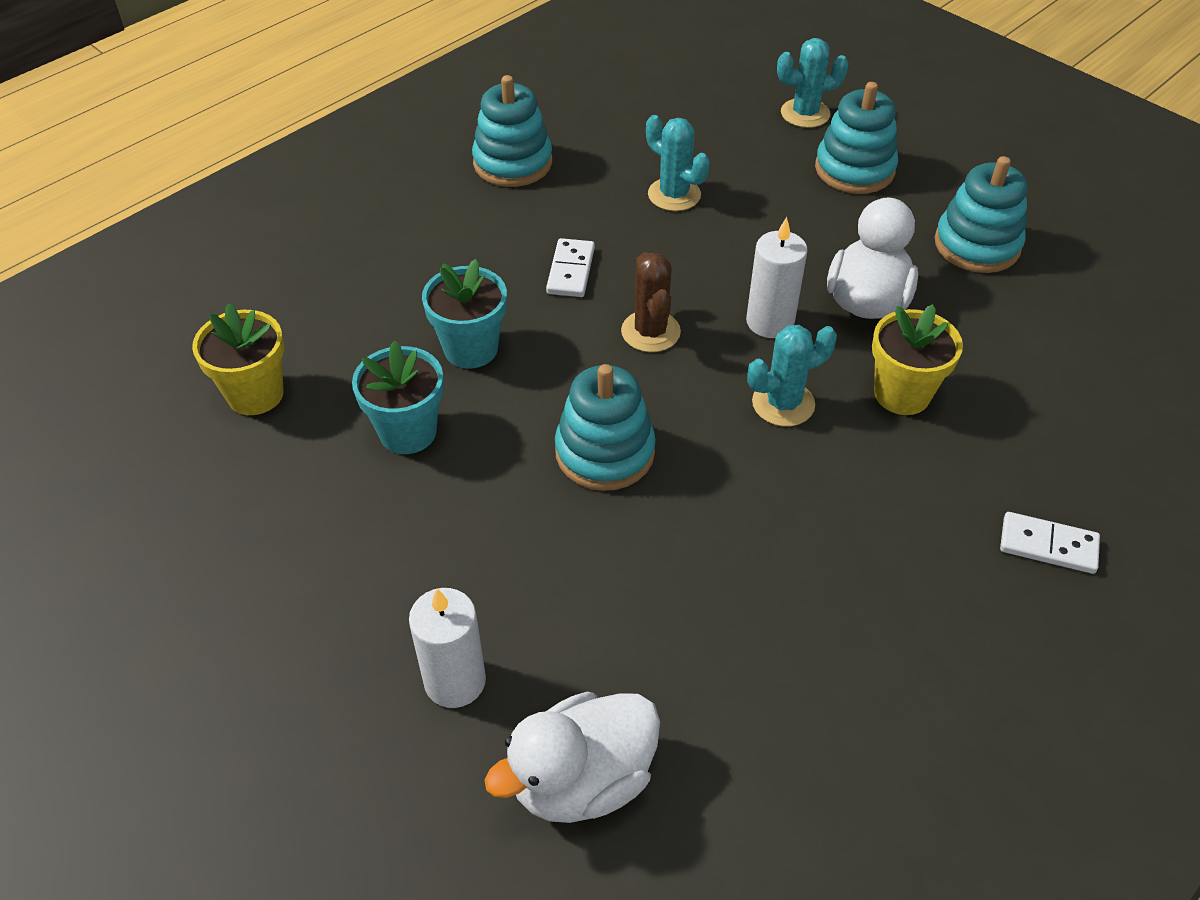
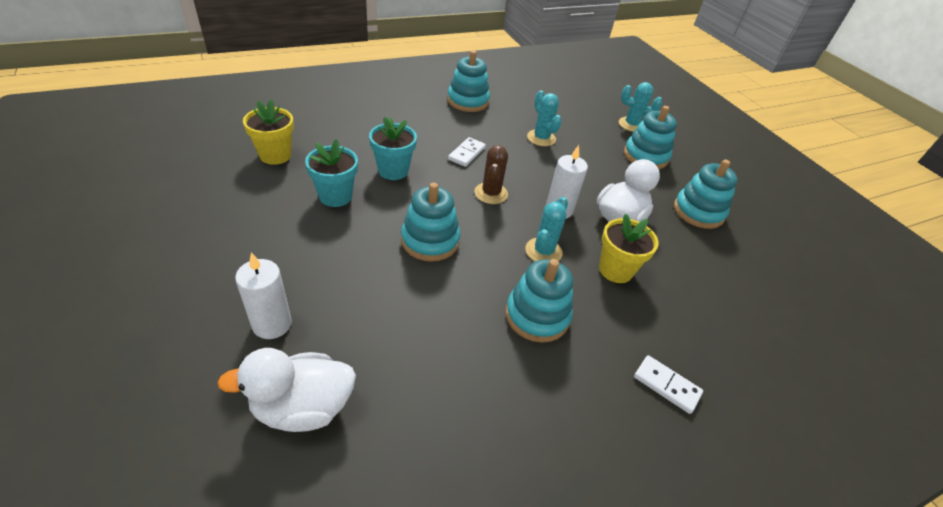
camera: 15 degrees right, 5 degrees down
turquoise cactus [747,325,837,426] -> turquoise cactus turned 60 degrees counterclockwise [525,197,568,261]
none -> turquoise stacking toy [506,259,573,343]

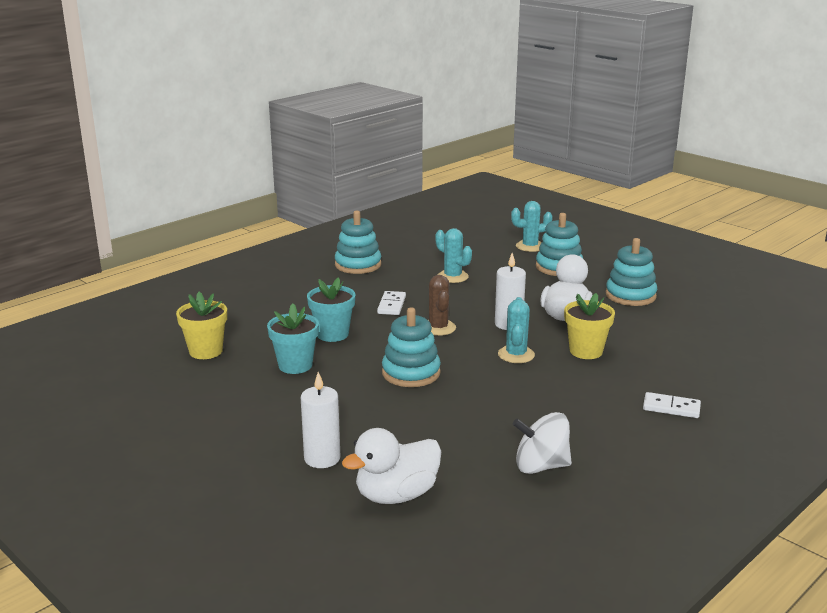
camera: 15 degrees left, 20 degrees down
turquoise stacking toy [506,259,573,343] -> none
none -> white spinning top [513,412,572,474]

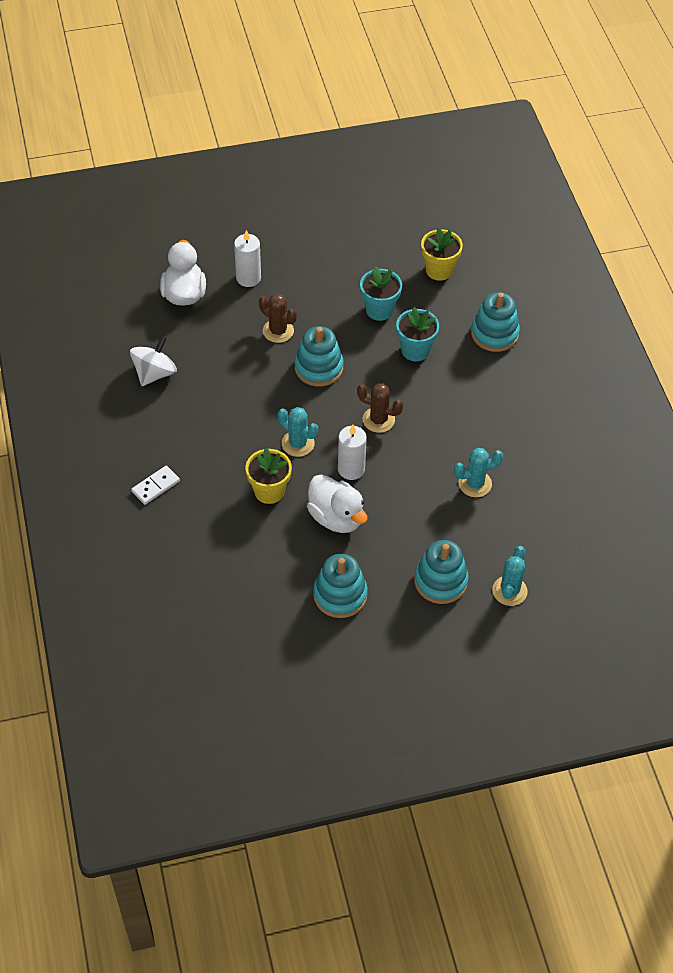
camera: 120 degrees right, 30 degrees up
turquoise stacking toy [335,210,381,274] -> turquoise stacking toy moved to [471,292,520,352]
white domino [377,291,406,315] -> none
none -> brown cactus [259,294,297,343]

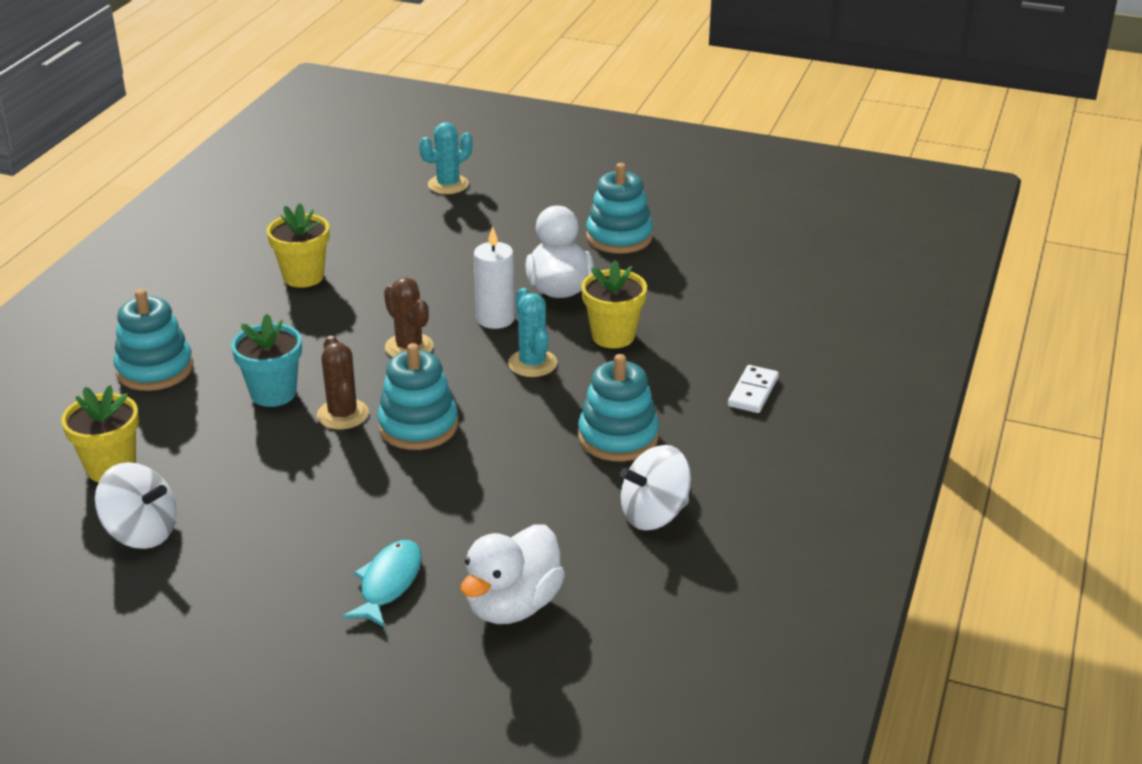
camera: 145 degrees left, 20 degrees down
white domino [131,466,180,505] -> white domino turned 60 degrees counterclockwise [728,365,779,413]
white candle [234,230,261,287] -> turquoise fish [342,540,422,628]
brown cactus [259,294,297,343] -> brown cactus moved to [317,336,369,430]
turquoise flower pot [360,267,402,321] -> none
turquoise stacking toy [414,540,469,604] -> turquoise stacking toy moved to [578,354,659,461]
turquoise cactus [454,448,503,497] -> none
none -> white spinning top [95,462,177,549]
none -> yellow flower pot [267,203,329,288]

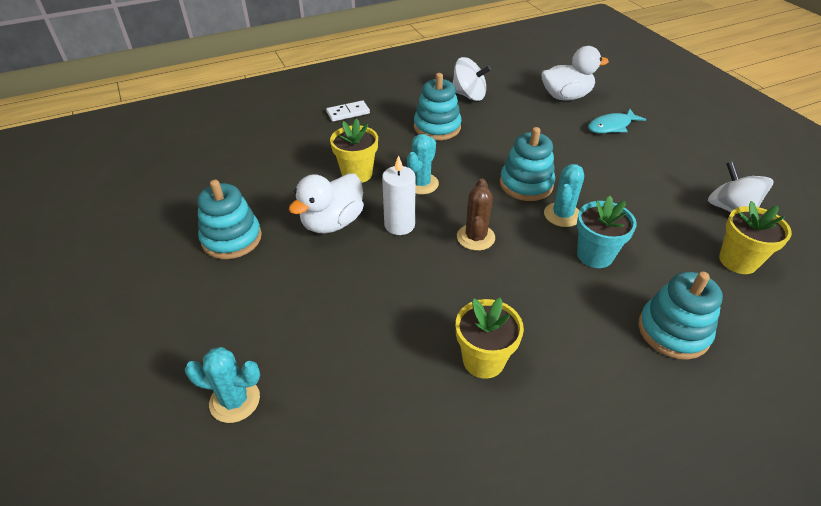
camera: 135 degrees left, 10 degrees up
brown cactus [317,336,369,430] -> turquoise cactus [544,164,584,227]

